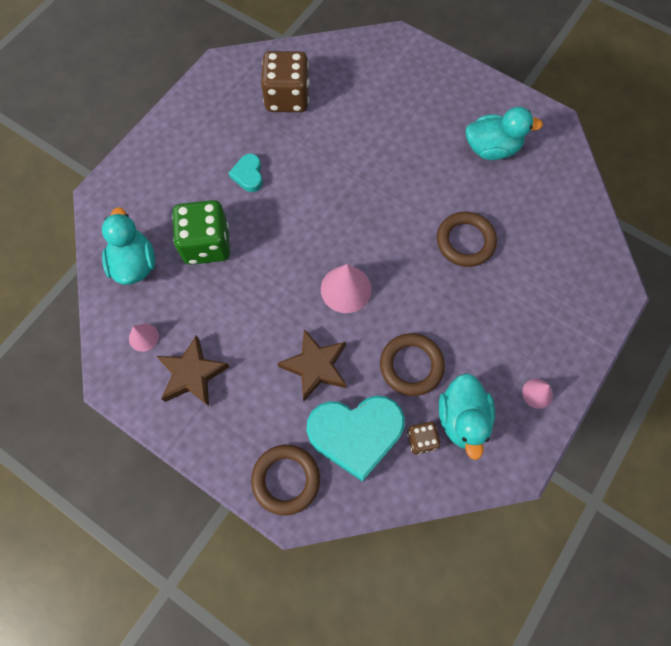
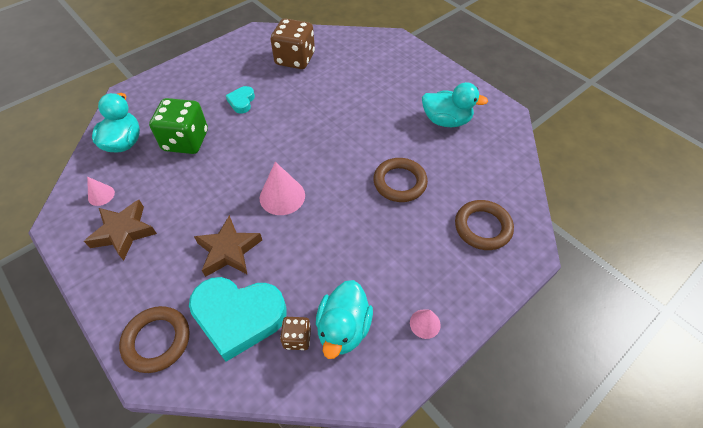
camera: 15 degrees right, 15 degrees down
brown ring [380,333,445,396] -> brown ring moved to [455,200,514,250]

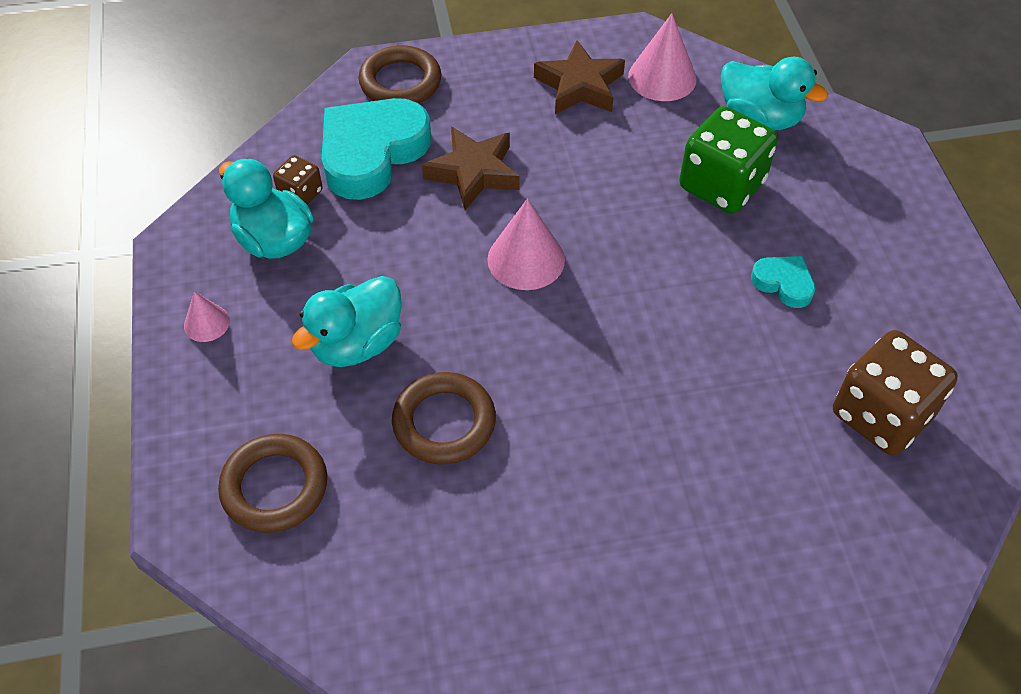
camera: 120 degrees right, 0 degrees up
pink cone [87,177,115,206] -> pink cone [628,13,697,101], size x1.77
turquoise duck [422,82,488,127] -> turquoise duck moved to [292,276,402,367]

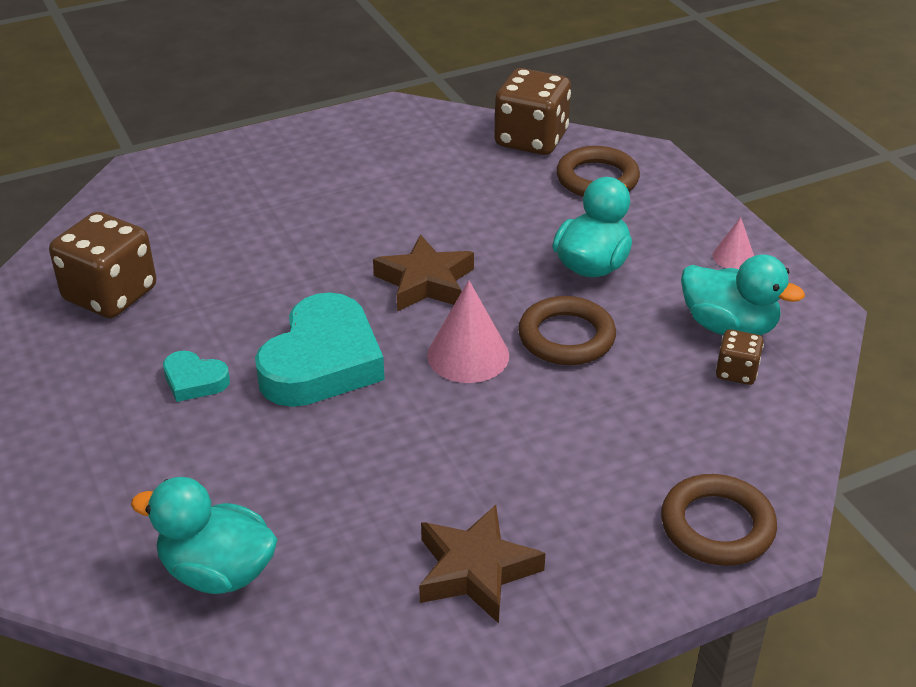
camera: 165 degrees right, 15 degrees down
turquoise heart [322,98,431,200] -> turquoise heart moved to [255,292,385,407]
brown ring [392,372,496,464] -> brown ring moved to [518,296,616,365]
brown star [422,127,520,210] -> brown star moved to [373,234,474,311]
pink cone [628,13,697,101] -> none
green dice [679,106,778,214] -> none
none -> brown dice [494,68,571,155]

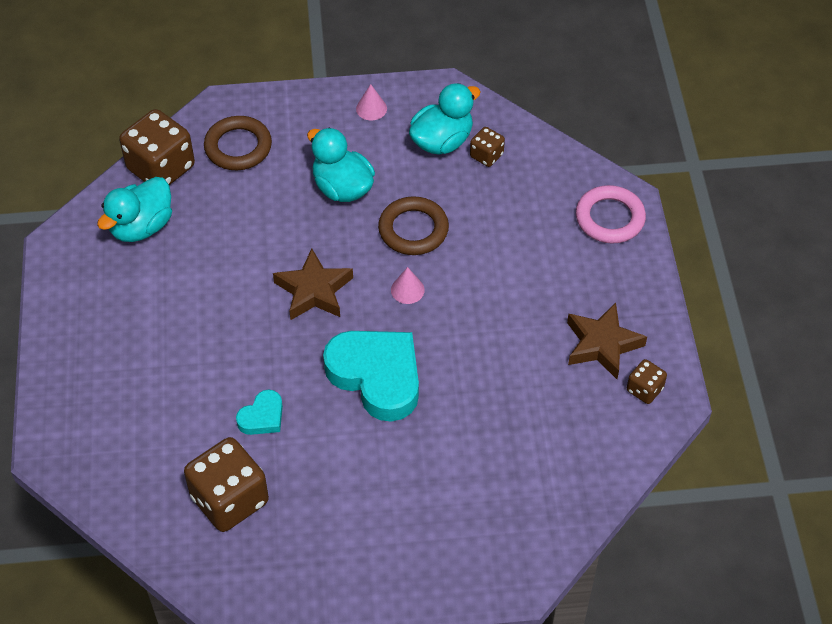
camera: 70 degrees left, 15 degrees up
turquoise duck [131,477,278,594] -> turquoise duck moved to [97,177,172,242]
turquoise heart [163,351,230,402] -> turquoise heart moved to [236,390,283,435]
pink cone [427,280,509,383] -> pink cone [391,267,425,304], size x0.56
brown ring [661,474,777,566] -> pink ring [576,185,646,244]
none -> brown dice [627,359,667,404]

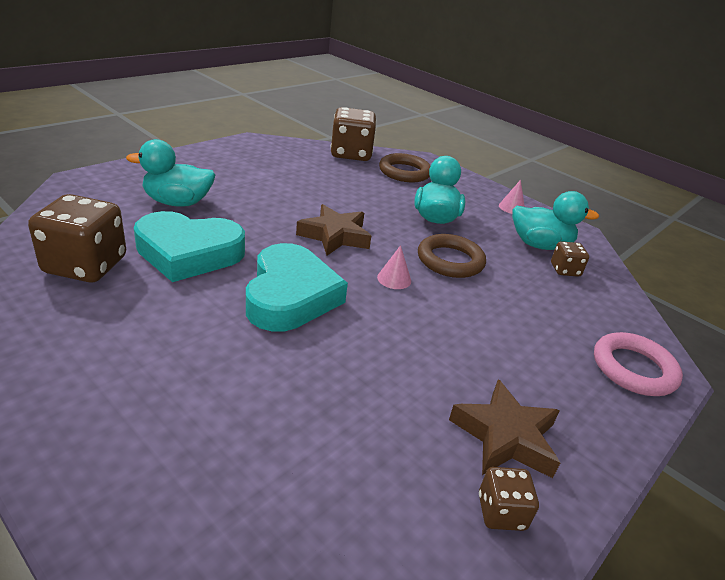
camera: 45 degrees right, 20 degrees down
turquoise duck [97,177,172,242] -> turquoise duck moved to [126,139,215,207]
turquoise heart [236,390,283,435] -> turquoise heart [134,211,245,282], size x2.10

